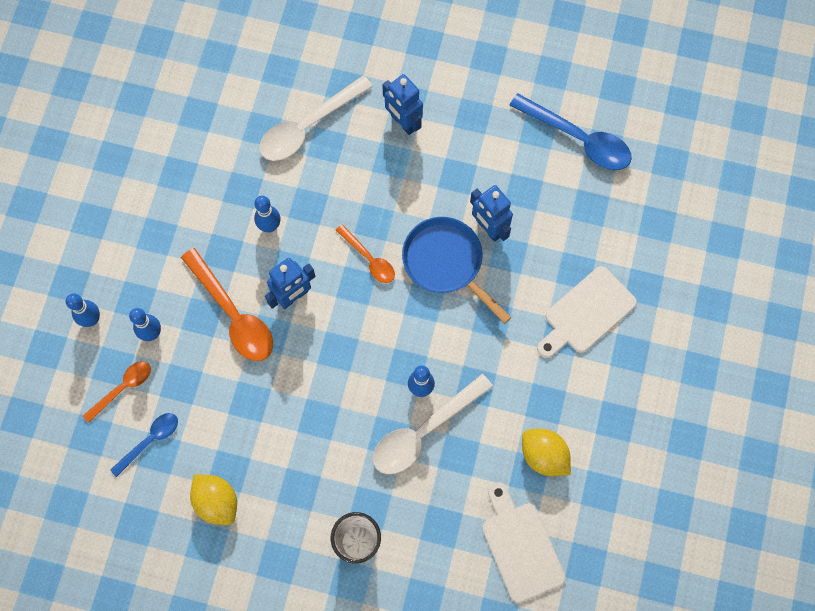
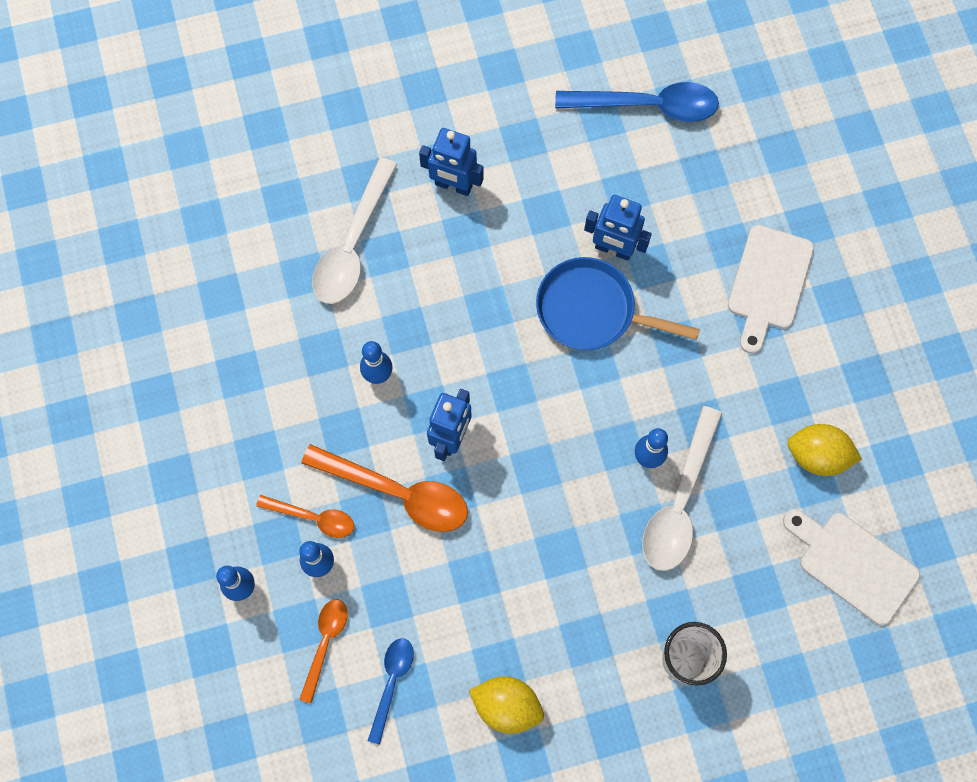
camera: 30 degrees left, 0 degrees up
orange spoon [336,224,395,283] -> orange spoon moved to [256,495,354,538]

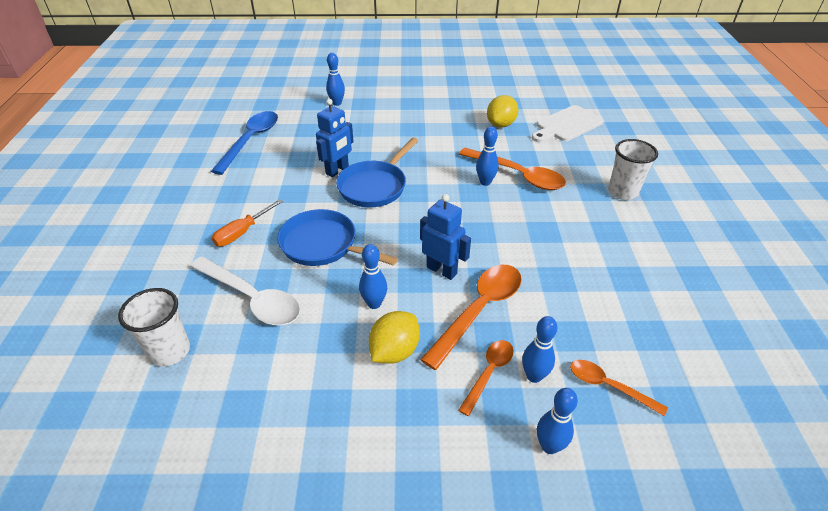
camera: 75 degrees left, 30 degrees down
blue spoon [368,638,414,745] -> none
blue robot [419,128,484,196] -> orange screwdriver [212,199,283,246]
yellow lemon [469,676,544,734] -> yellow lemon moved to [369,311,420,364]
white spoon [642,406,723,571] -> orange spoon [459,148,566,190]
white cutting board [728,225,814,354] -> none
none -> white cup [118,288,190,367]
none -> blue pan [277,209,398,266]
none -> blue bowling pin [326,53,345,106]

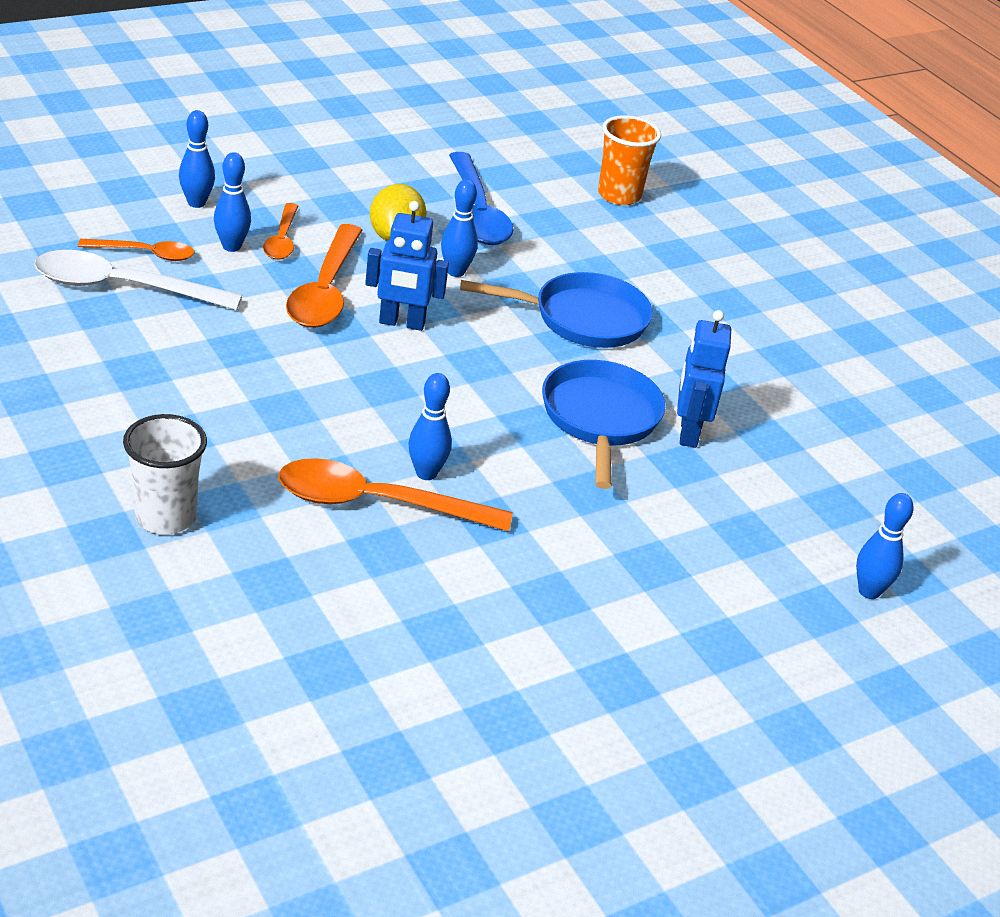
camera: 145 degrees right, 5 degrees down
white cup [118,288,190,367] -> orange cup [598,115,661,205]
white spoon [190,257,300,325] -> white spoon moved to [34,250,242,310]
blue spoon [211,111,278,175] -> blue spoon moved to [449,152,513,245]
orange screwdriver [212,199,283,246] -> none
yellow lemon [487,95,518,128] -> none
white cutting board [532,105,604,142] -> none

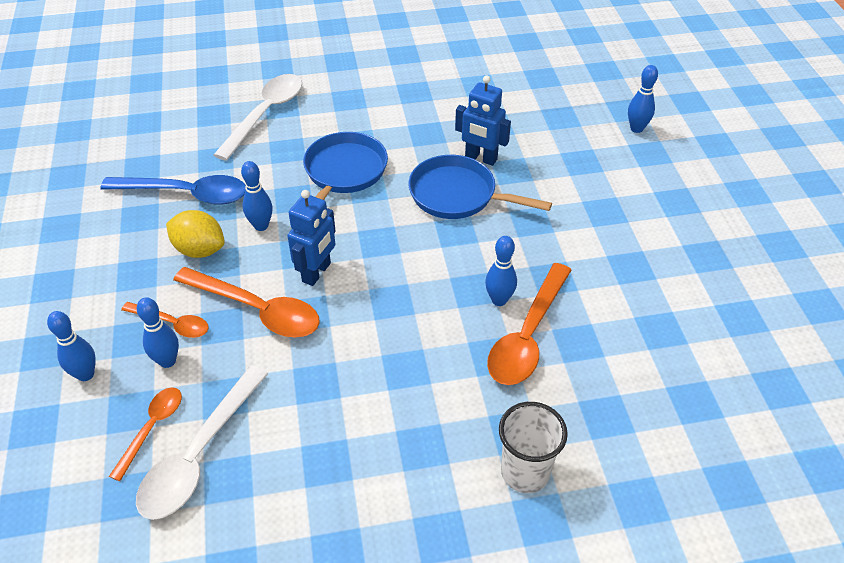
camera: 65 degrees left, 10 degrees up
orange cup [598,115,661,205] -> none
none -> white spoon [214,74,302,161]

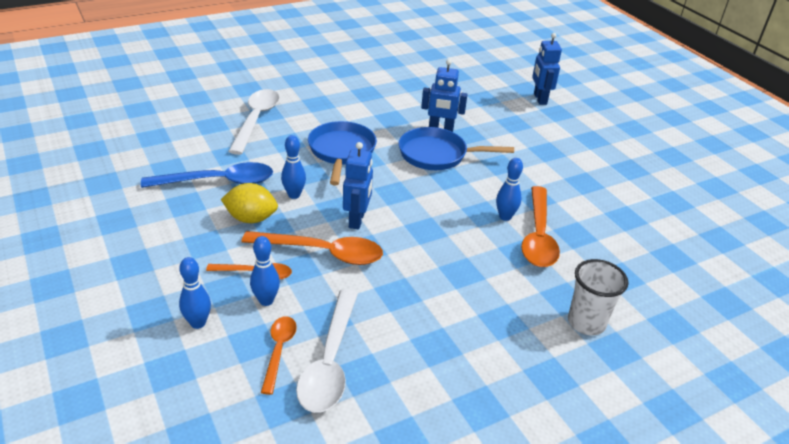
camera: 20 degrees left, 10 degrees down
blue bowling pin [628,65,658,133] -> blue robot [532,33,562,105]

